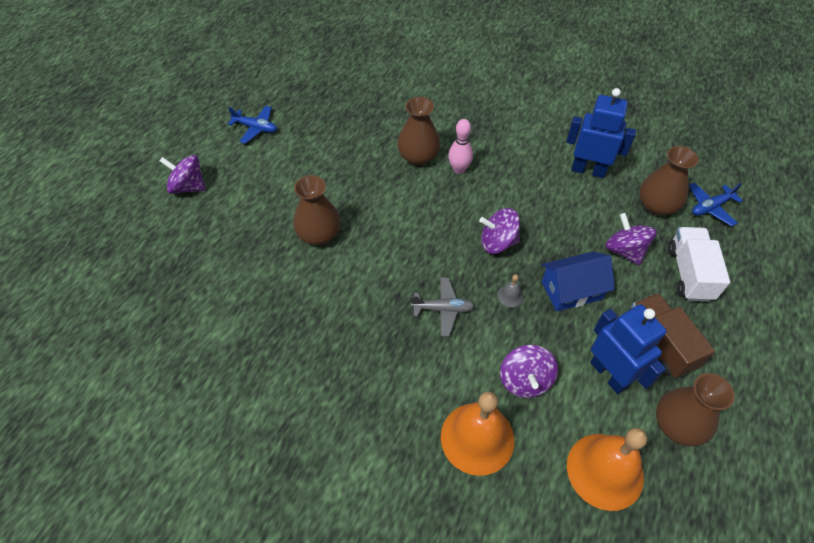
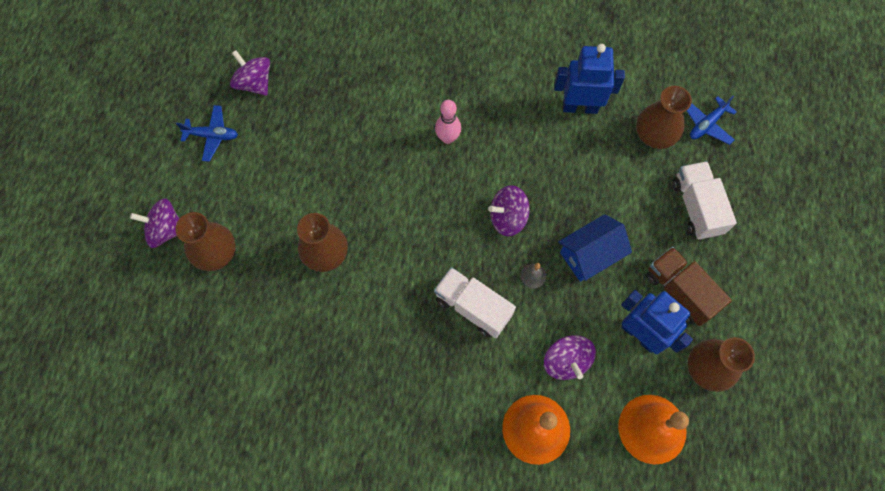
camera: 15 degrees left, 15 degrees up
brown vase [397,97,440,166] -> brown vase moved to [175,212,236,271]
grey plane [411,277,474,337] -> white truck [434,267,516,338]
purple spinning top [605,213,657,265] -> purple spinning top moved to [230,50,270,96]

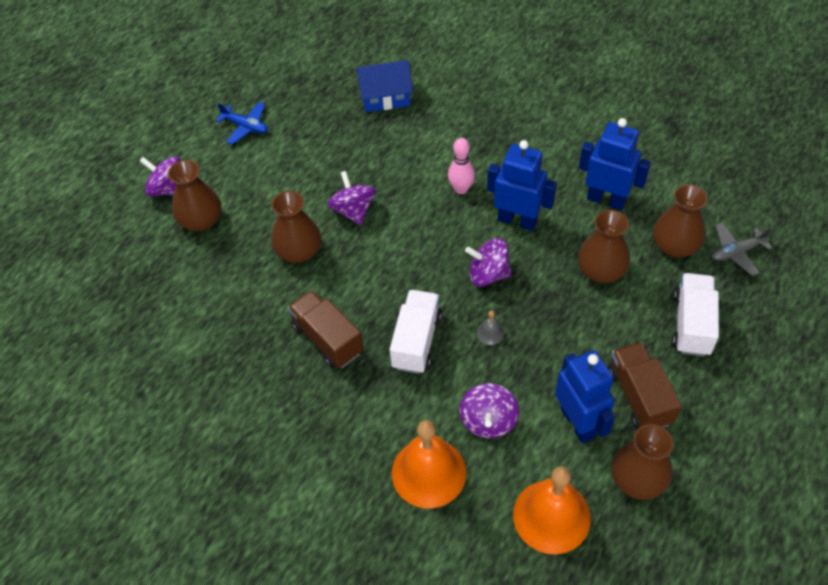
camera: 25 degrees right, 15 degrees down
purple spinning top [230,50,270,96] -> purple spinning top moved to [327,171,376,225]
white truck [434,267,516,338] -> white truck turned 45 degrees clockwise [390,290,442,374]
blue house [558,214,632,282] -> blue house moved to [356,60,413,112]
blue plane [687,96,737,145] -> grey plane [711,222,772,276]
none -> brown truck [288,290,364,369]
none -> blue robot [487,140,557,231]
none -> brown vase [578,210,630,283]

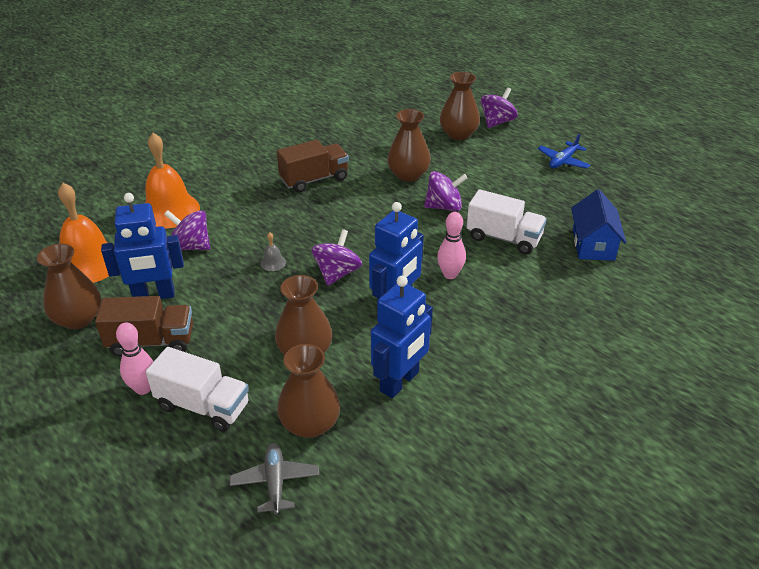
camera: 100 degrees right, 15 degrees down
white truck [390,290,442,374] -> white truck moved to [466,189,547,254]
none -> pink bowling pin [116,323,153,395]

